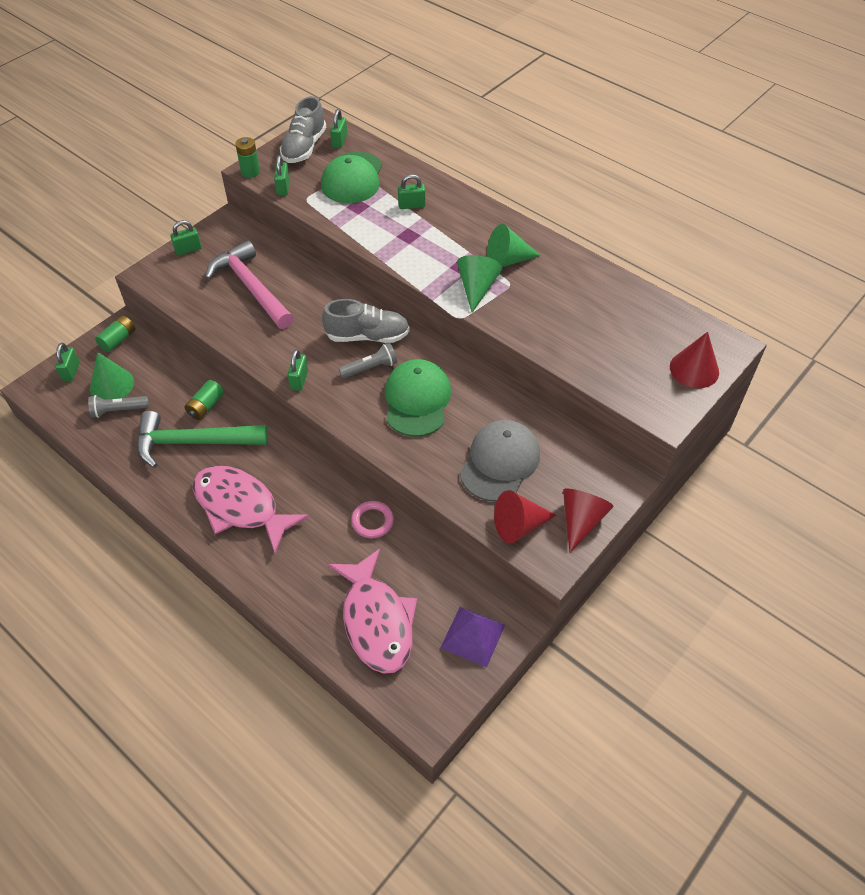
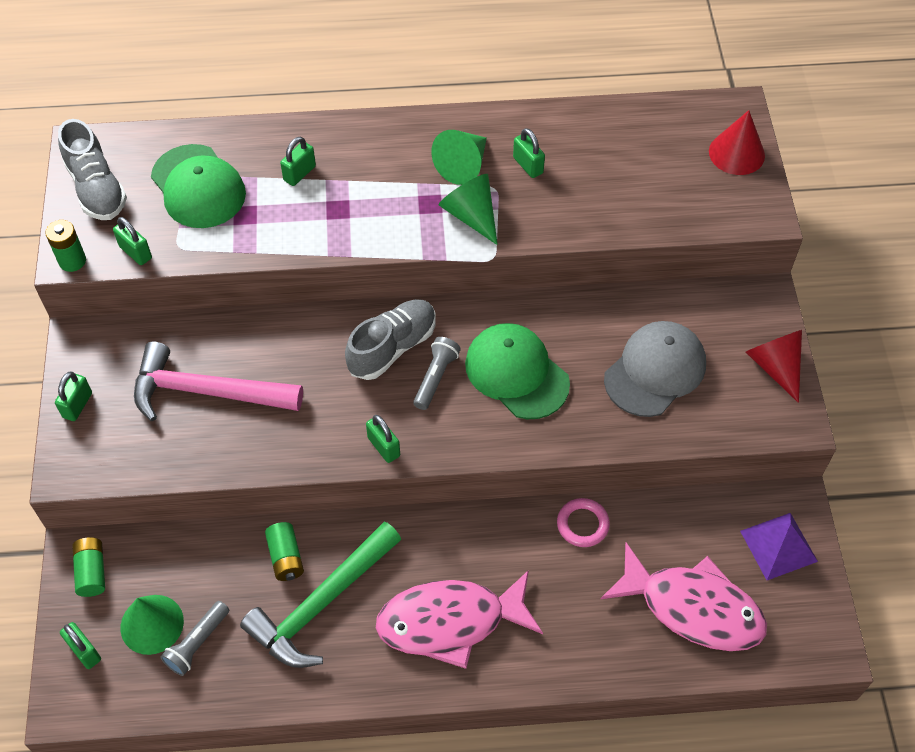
camera: 45 degrees left, 5 degrees up
green padlock [330,109,347,148] -> green padlock moved to [513,128,545,178]
grey cap [460,420,540,502] -> grey cap turned 60 degrees clockwise [604,321,706,417]
red cone [494,490,557,544] -> none

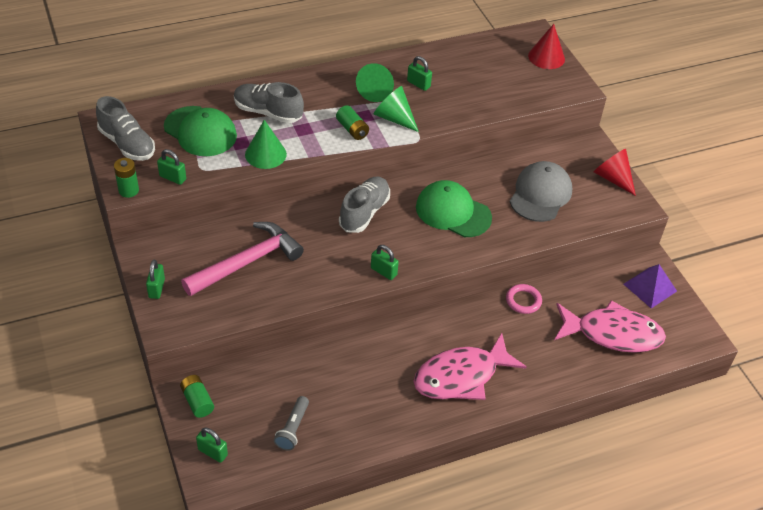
camera: 20 degrees left, 10 degrees down
green cone [121,595,184,655] -> green cone moved to [245,120,287,169]
pink hammer [134,341,303,421] -> pink hammer turned 150 degrees clockwise [181,222,304,296]
green hammer [240,521,401,668] -> none
green battery [265,522,304,581] -> green battery moved to [336,105,369,140]
green padlock [280,136,316,186] -> grey shoe [234,82,304,123]
grey flashlight [413,337,461,410] -> none

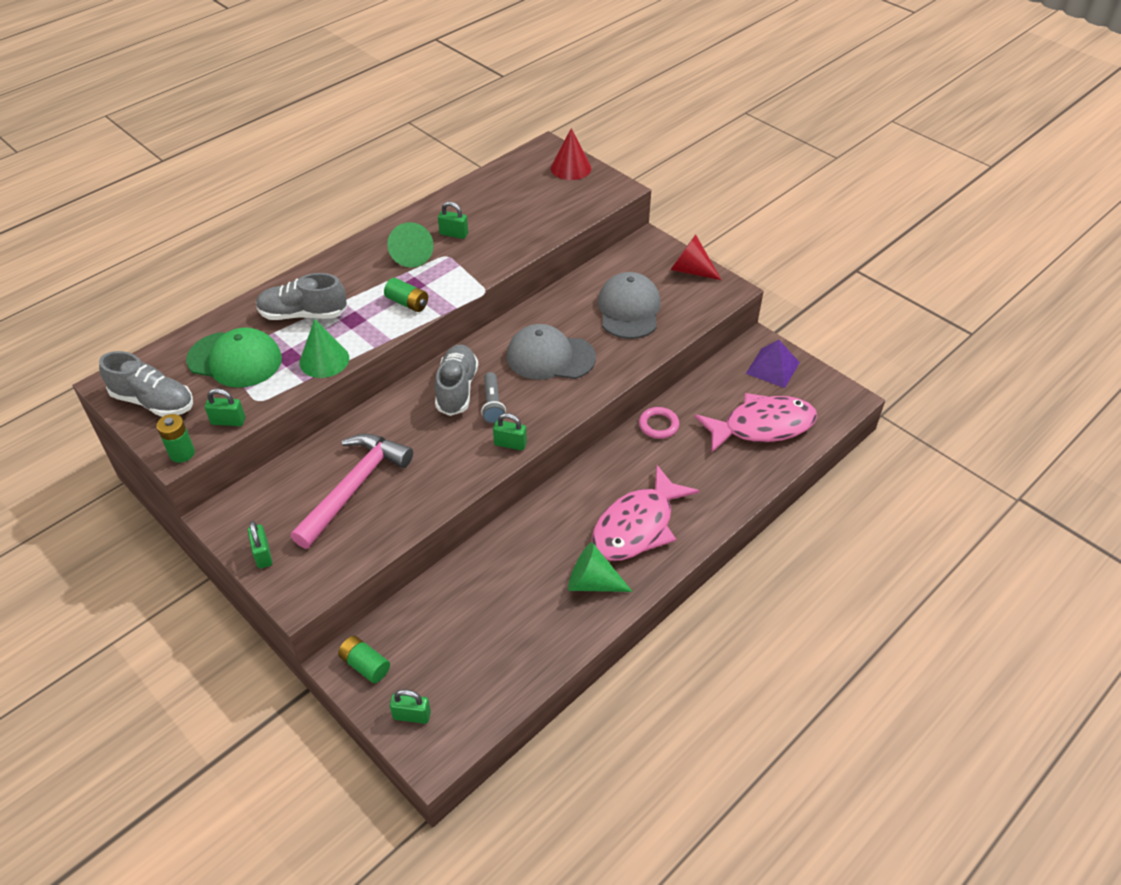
camera: 20 degrees left, 0 degrees up
grey flashlight [274,396,309,451] -> grey flashlight moved to [481,372,506,424]
green cone [374,86,419,132] -> green cone moved to [568,542,633,592]
green cap [416,180,492,237] -> grey cap [507,324,596,380]

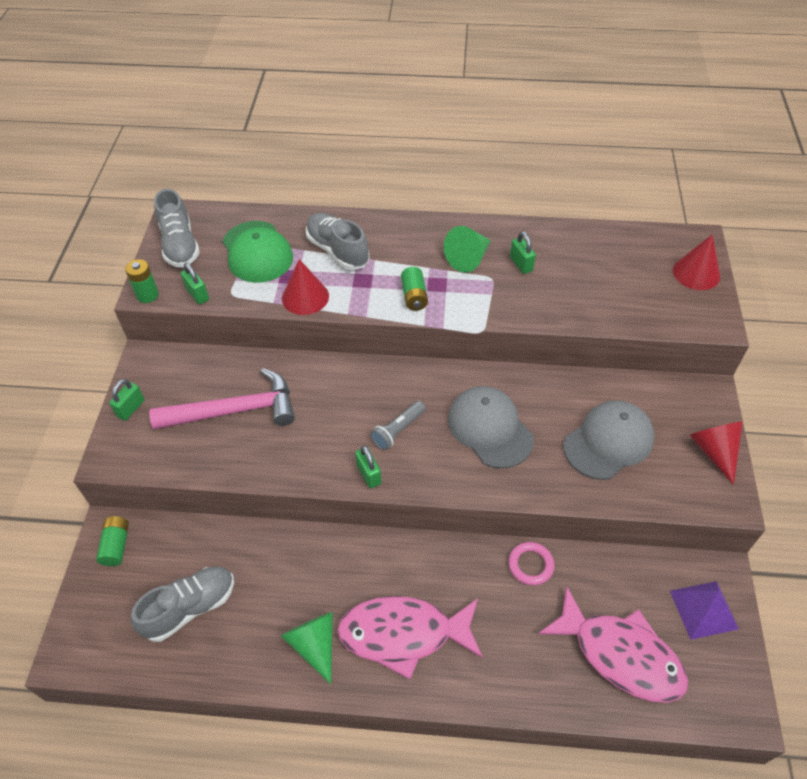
camera: 50 degrees right, 5 degrees up
green cone [299,319,349,378] -> red cone [282,259,329,315]
green padlock [390,689,431,724] -> none
grey shoe [435,344,478,416] -> grey shoe moved to [131,566,234,642]

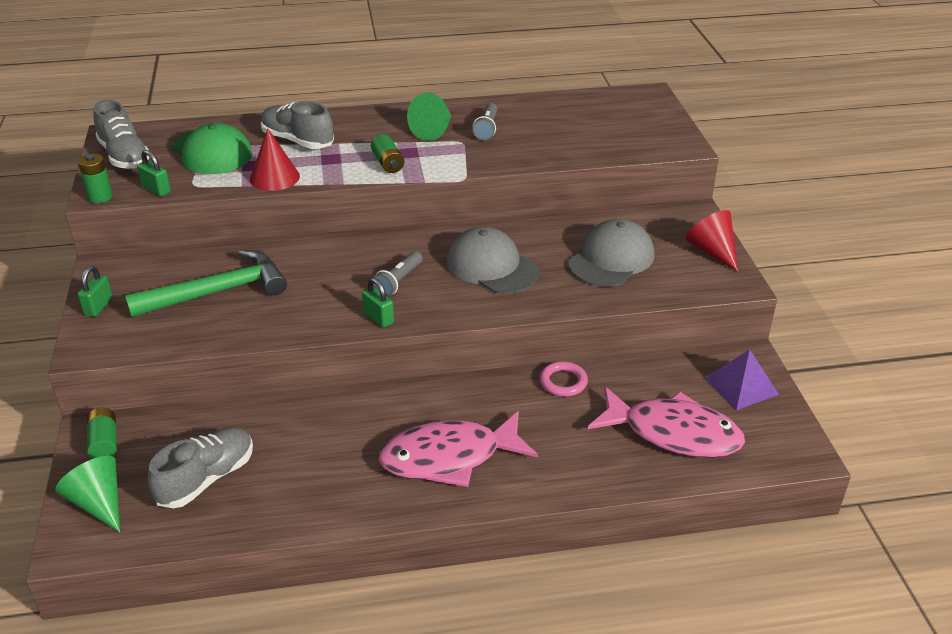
camera: 15 degrees left, 15 degrees down
pink hammer [149,368,295,430] -> green hammer [125,250,287,317]
green cone [281,612,333,684] -> green cone moved to [55,456,120,532]
green padlock [510,231,536,274] -> grey flashlight [473,103,497,140]
red cone [673,234,720,290] -> none

